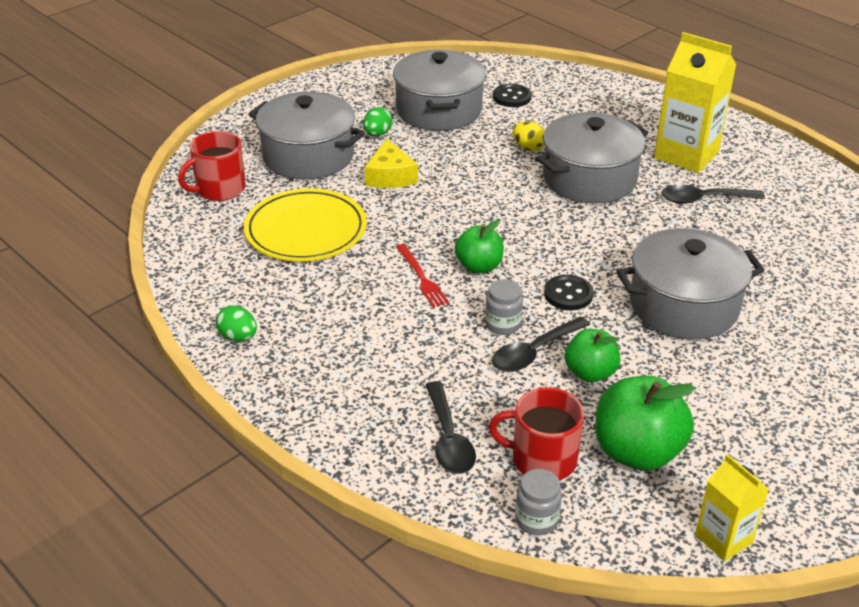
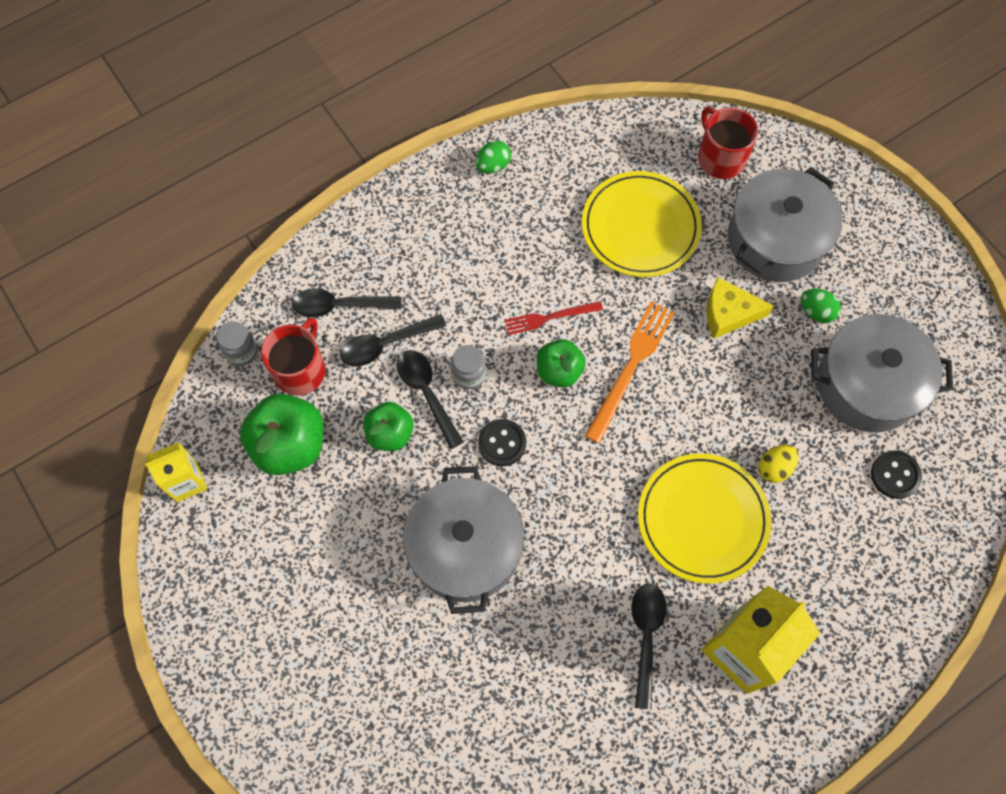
camera: 100 degrees right, 30 degrees up
grey pot [536,112,648,204] -> yellow plate [638,453,771,584]
none -> black spoon [340,314,446,366]
none -> orange fork [585,301,675,444]

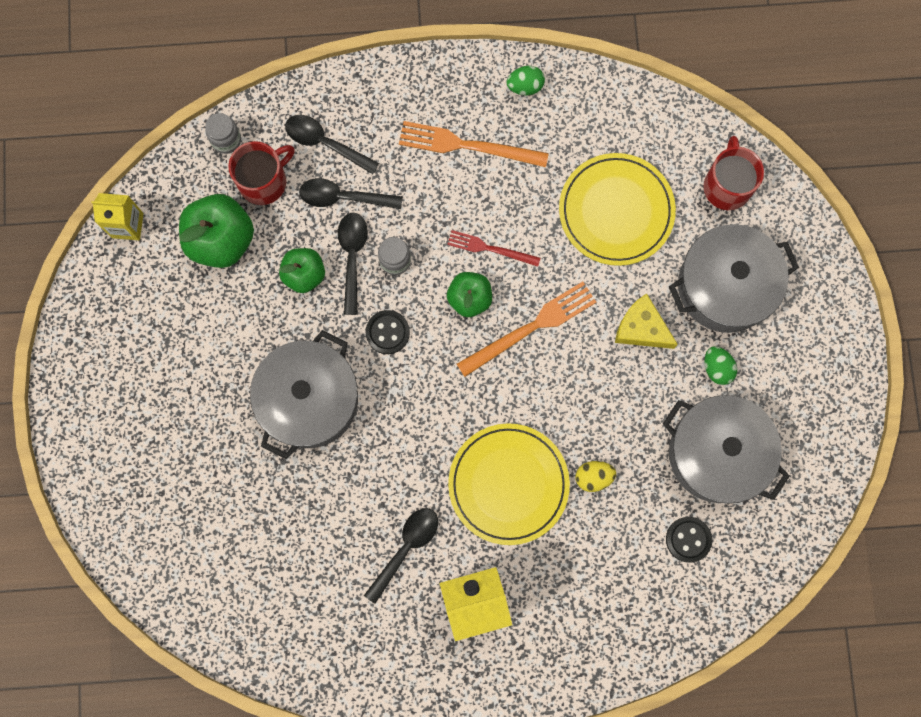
camera: 30 degrees right, 10 degrees up
none -> orange fork [399,121,549,167]

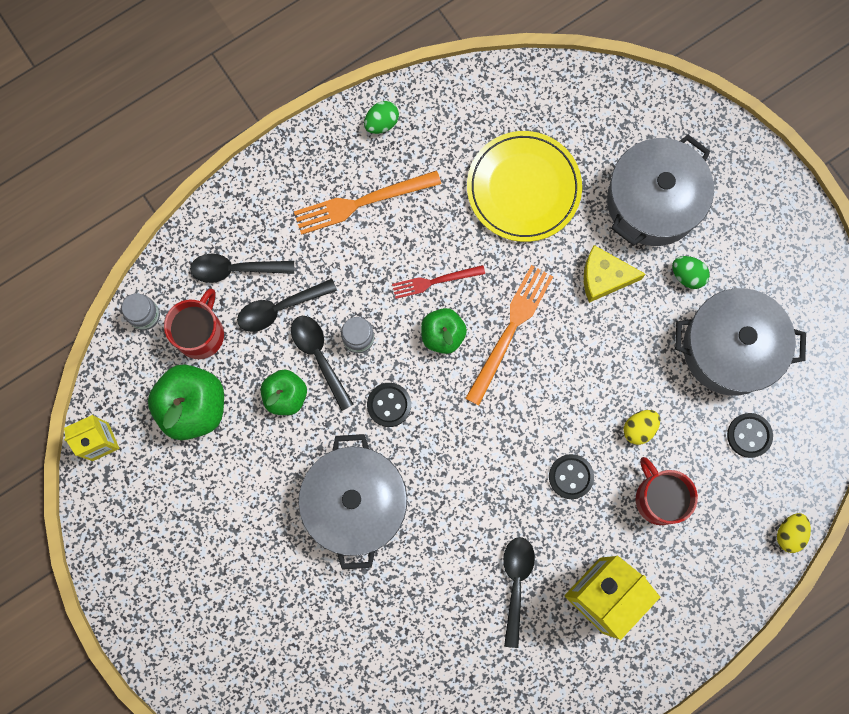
camera: 30 degrees left, 0 degrees up
yellow plate [448,423,570,545] -> black button [549,454,594,499]
red mug [703,136,764,210] -> red mug moved to [636,457,698,525]
none -> yellow egg [777,513,811,553]

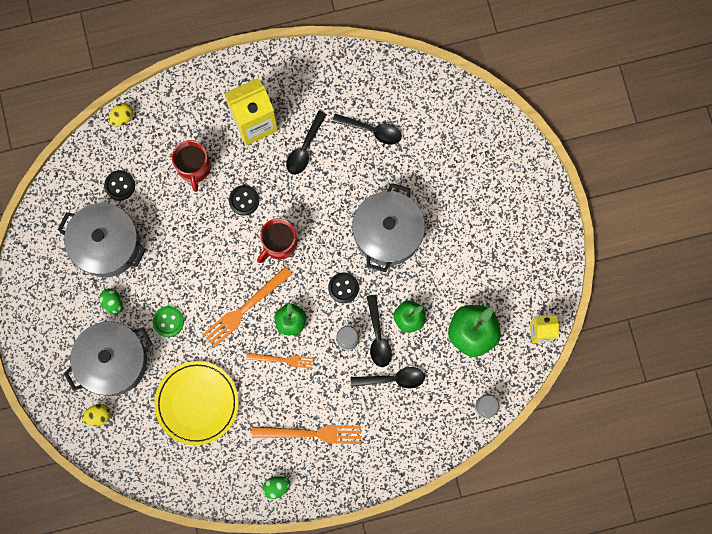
camera: 160 degrees left, 0 degrees up
red mug [164,289,224,359] -> red mug moved to [257,218,297,263]
black spoon [190,254,294,283] -> black spoon moved to [332,114,402,144]
red fork [392,265,485,299] -> orange fork [246,353,313,369]
yellow cheese [584,245,646,303] -> green button [153,306,184,337]
yellow egg [623,410,660,445] -> yellow egg moved to [82,404,110,426]

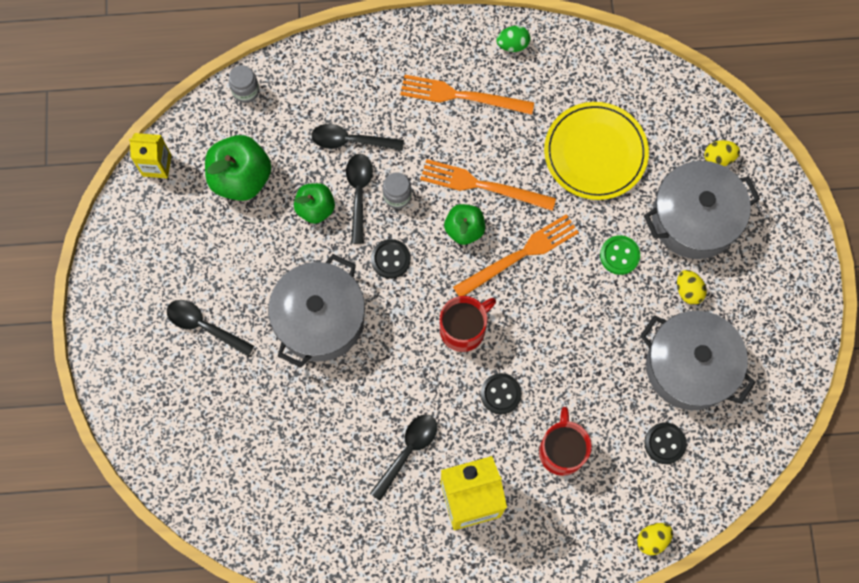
camera: 170 degrees left, 5 degrees down
green egg [99,289,122,314] -> yellow egg [677,270,707,305]
orange fork [246,353,313,369] -> orange fork [420,159,556,211], size x1.62
black spoon [332,114,402,144] -> black spoon moved to [167,300,254,356]

